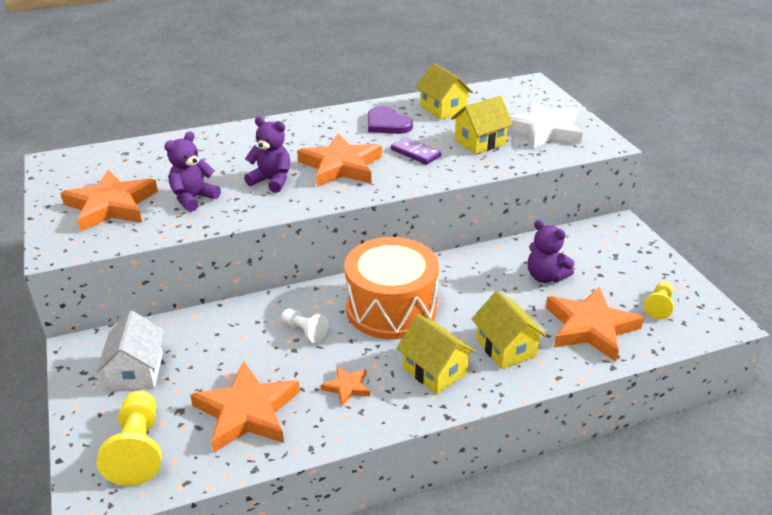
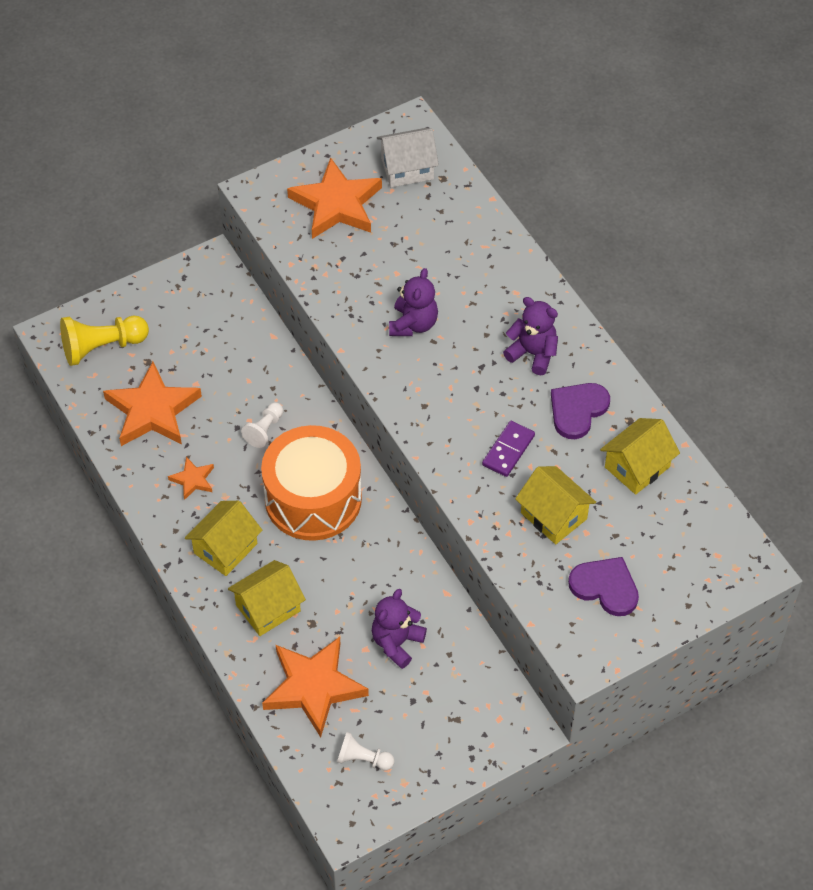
camera: 80 degrees right, 20 degrees up
white house [96,311,165,390] -> white house moved to [377,128,439,187]
purple teddy bear [164,131,221,212] -> purple teddy bear moved to [503,297,558,375]
orange star [297,134,382,187] -> none
white star [507,101,583,149] -> purple heart [568,557,639,616]
yellow pawn [644,281,674,319] -> white pawn [337,732,395,771]

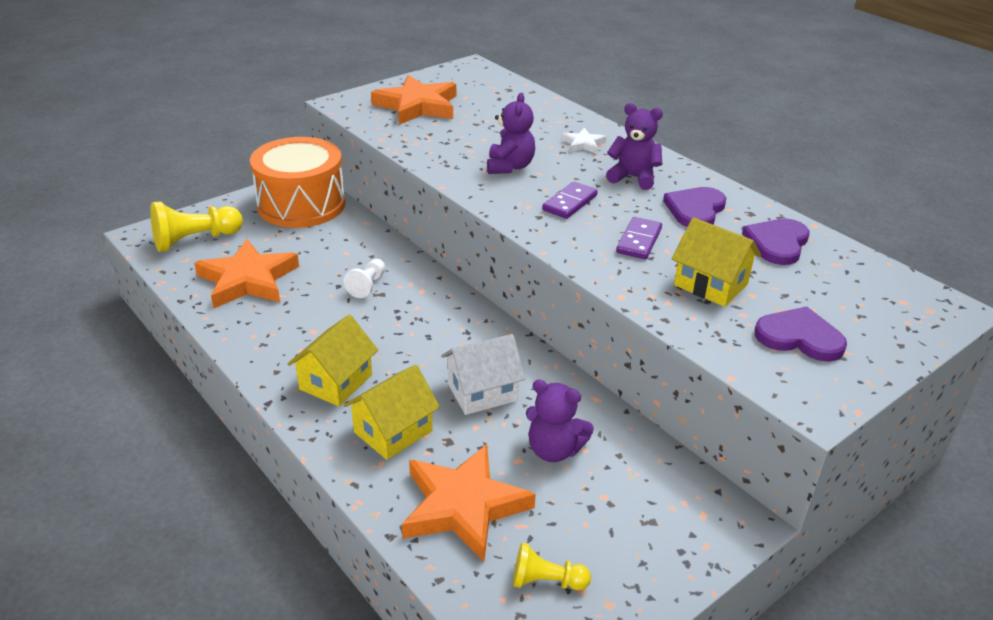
camera: 10 degrees left, 20 degrees down
orange star [168,457,214,500] -> none
orange drum [261,425,362,541] -> orange drum moved to [250,137,346,228]
white pawn [337,732,395,771] -> yellow pawn [513,543,591,590]
purple teddy bear [372,589,427,669] -> purple teddy bear turned 90 degrees counterclockwise [526,380,594,462]
white house [377,128,439,187] -> white house moved to [441,334,525,415]
yellow house [600,418,680,495] -> purple heart [742,218,809,265]
none -> purple domino [542,182,598,219]
none -> white star [562,128,606,154]

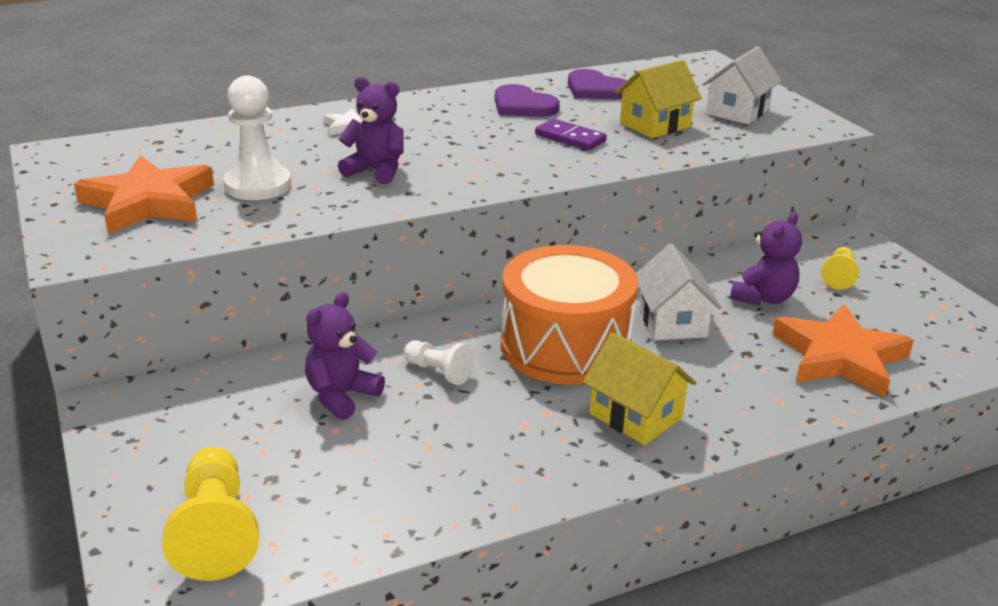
camera: 75 degrees left, 5 degrees down
orange star [194,239,299,308] -> none
orange drum [250,137,346,228] -> orange drum moved to [501,245,638,385]
yellow house [344,364,440,460] -> none
yellow pawn [513,543,591,590] -> yellow pawn moved to [821,247,859,290]
purple domino [542,182,598,219] -> none
purple teddy bear [606,103,663,190] -> purple teddy bear moved to [305,292,385,420]
purple heart [755,306,847,362] -> white house [702,46,781,125]
none -> white pawn [224,76,291,200]

